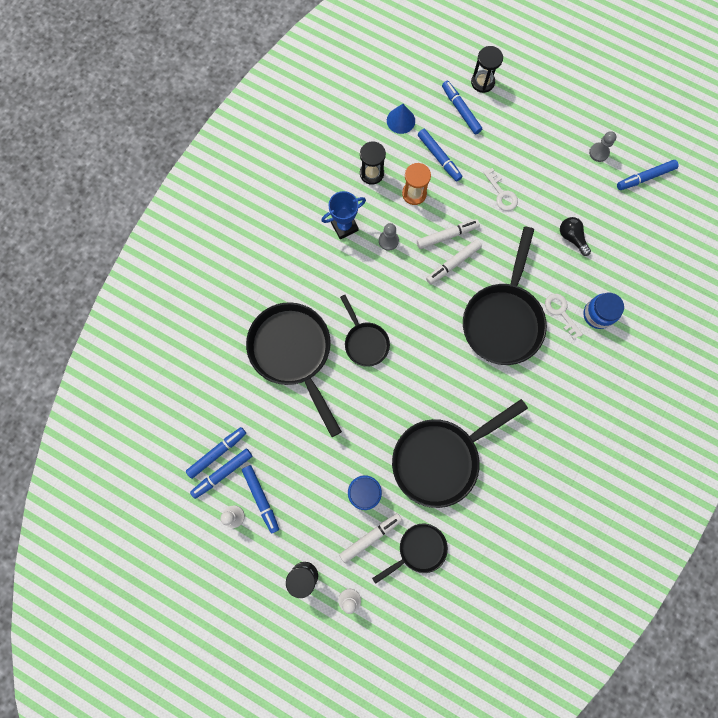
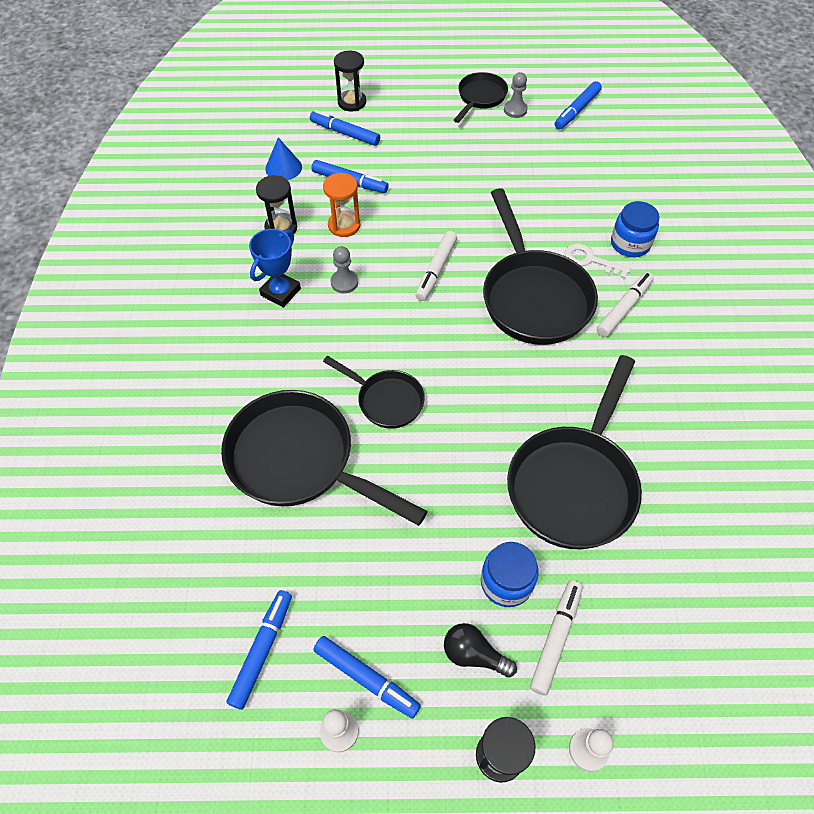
camera: 30 degrees left, 20 degrees down
blue marker [190,448,252,499] -> none
black pan [372,523,448,584] -> black pan moved to [454,72,508,123]
white marker [417,219,480,249] -> white marker moved to [597,272,654,337]
white key [483,168,518,211] -> none
black light bulb [560,217,591,256] -> black light bulb moved to [444,623,517,678]

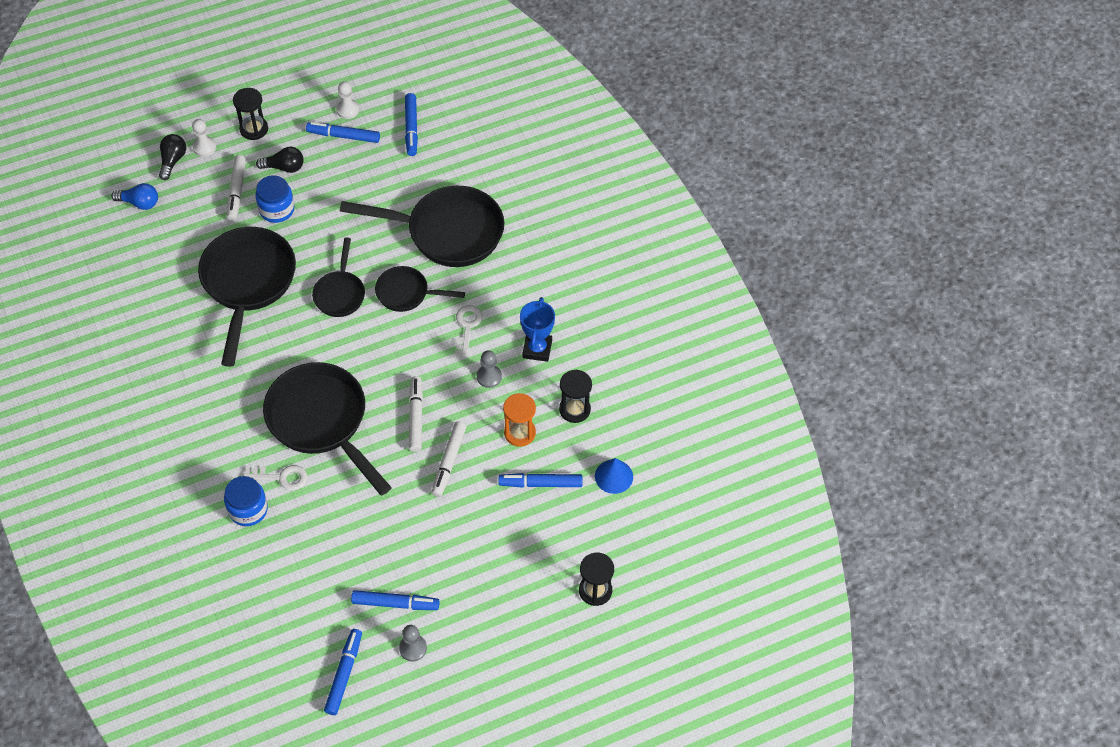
camera: 155 degrees right, 0 degrees up
blue marker [310,110,380,146] -> blue marker moved to [351,590,440,610]
black pan [454,72,508,123] -> black pan moved to [312,237,365,317]
white marker [597,272,654,337] -> white marker moved to [431,421,466,497]
none -> blue light bulb [111,183,158,210]
none -> black light bulb [159,134,186,180]
none -> white key [455,305,483,357]

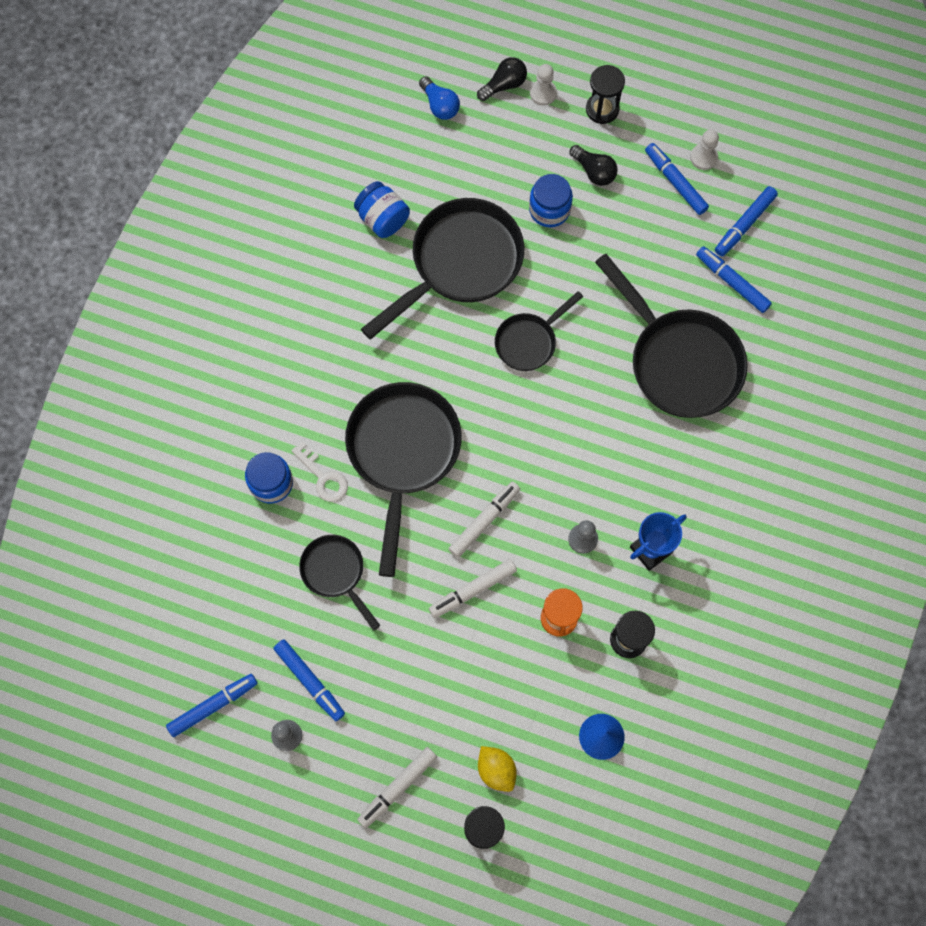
camera: 45 degrees right, 15 degrees up
white marker [227,155,246,221] -> white marker moved to [357,747,437,828]
black pan [375,266,465,312] -> black pan moved to [299,535,380,631]
white key [455,305,483,357] -> none
blue marker [498,473,583,488] -> blue marker moved to [696,246,772,313]
none -> blue jar [354,181,410,238]
none -> yellow lemon [478,746,517,792]

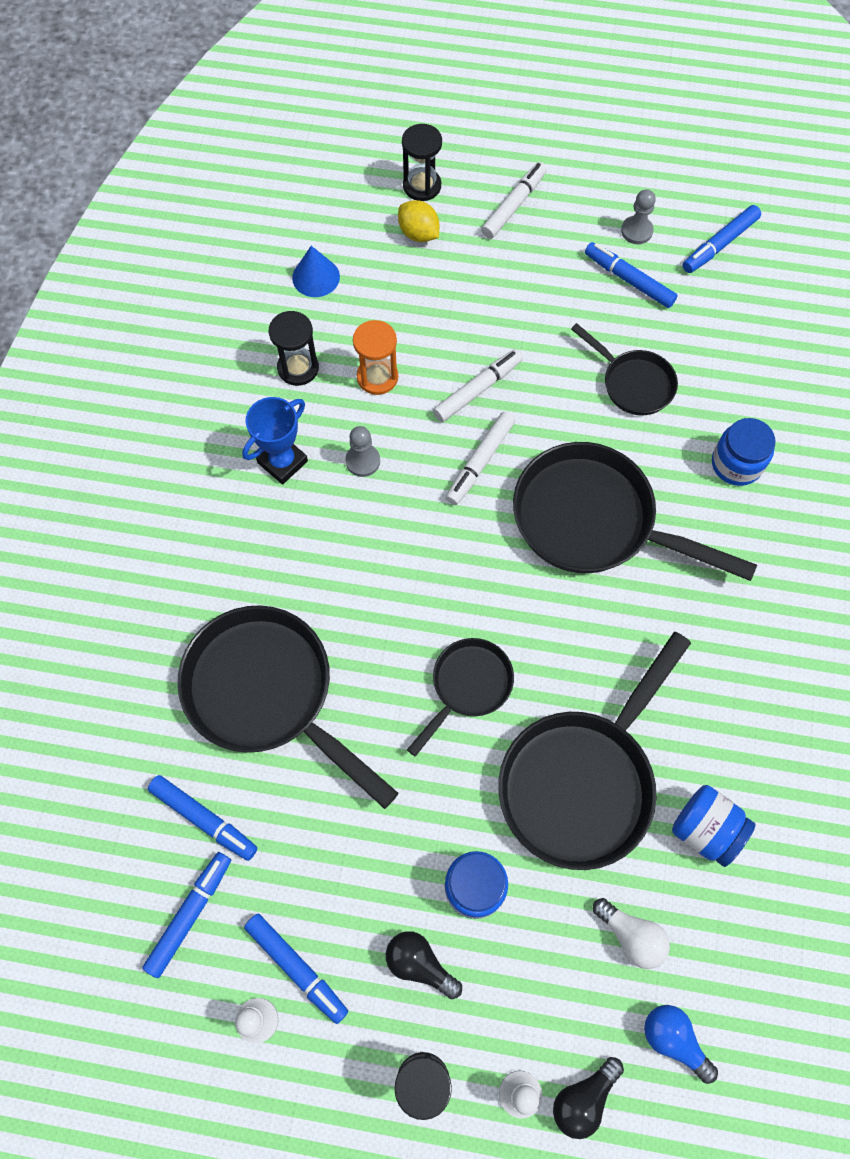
camera: 170 degrees right, 5 degrees down
white key [291,442,348,502] -> none
black pan [345,382,462,577] -> black pan turned 120 degrees clockwise [513,442,757,581]
none -> white light bulb [593,898,670,969]

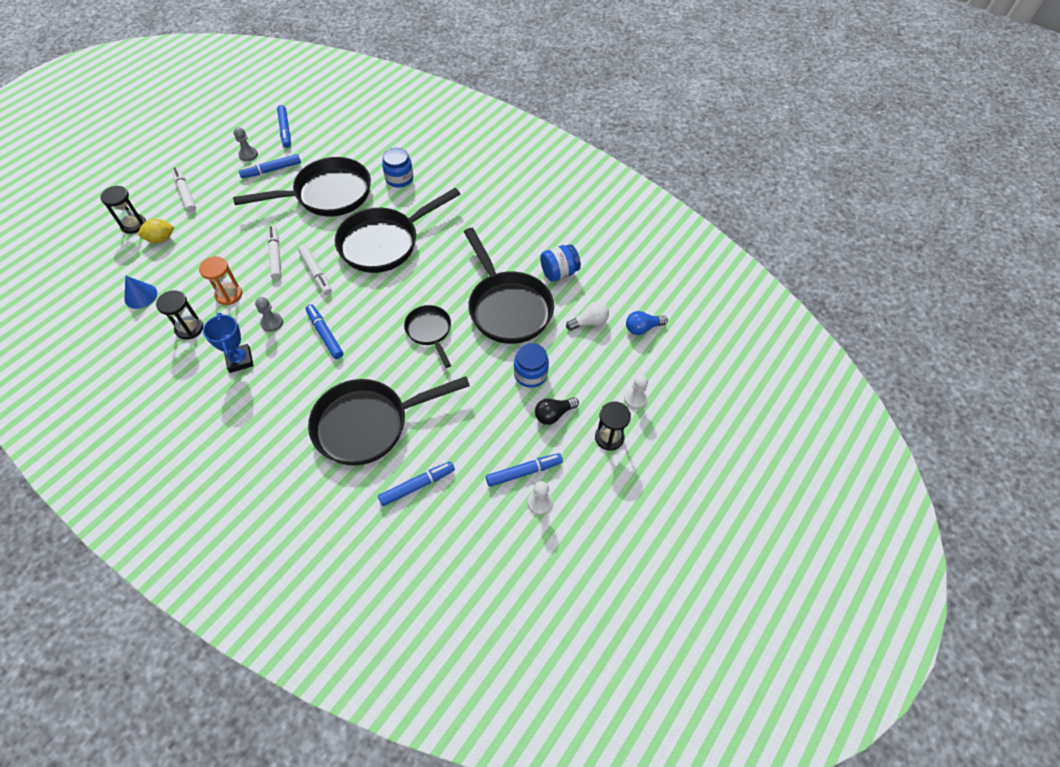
camera: 65 degrees left, 10 degrees down
blue marker [142,852,231,978] -> blue marker moved to [306,304,343,359]
black light bulb [553,1057,624,1139] -> none
black pan [571,323,678,415] -> black pan [233,157,371,217], size x1.85

